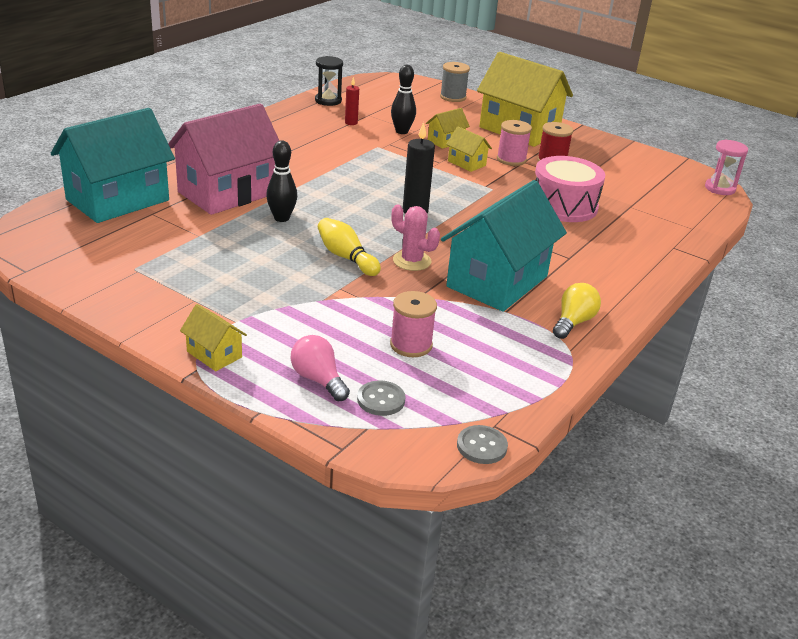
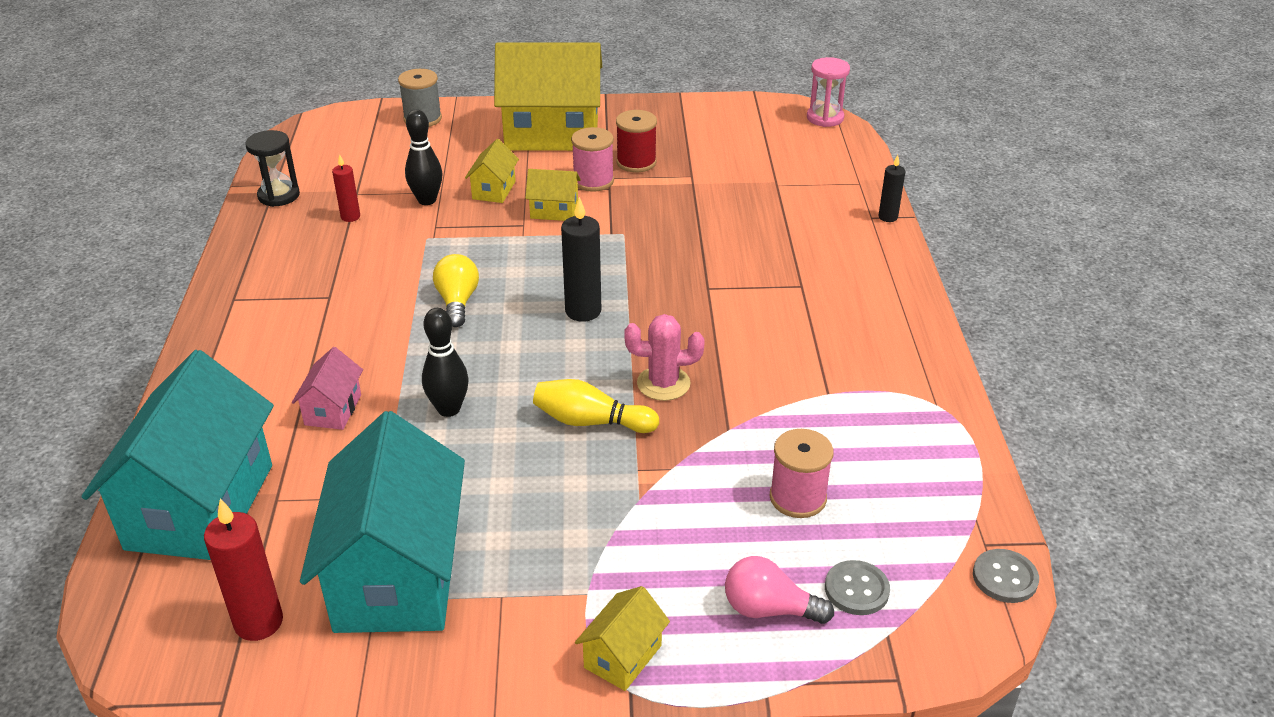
camera: 35 degrees left, 5 degrees up
pink house [168,104,279,215] -> pink house [292,347,363,430], size x0.44
yellow house [180,304,247,371] -> yellow house turned 60 degrees counterclockwise [575,586,670,691]
turquoise house [441,180,567,312] -> turquoise house moved to [300,411,465,633]
pink drum [535,156,605,222] -> none
yellow light bulb [553,283,601,339] -> yellow light bulb moved to [433,254,479,327]
none -> red candle [204,499,283,641]
none -> black candle [879,155,905,222]

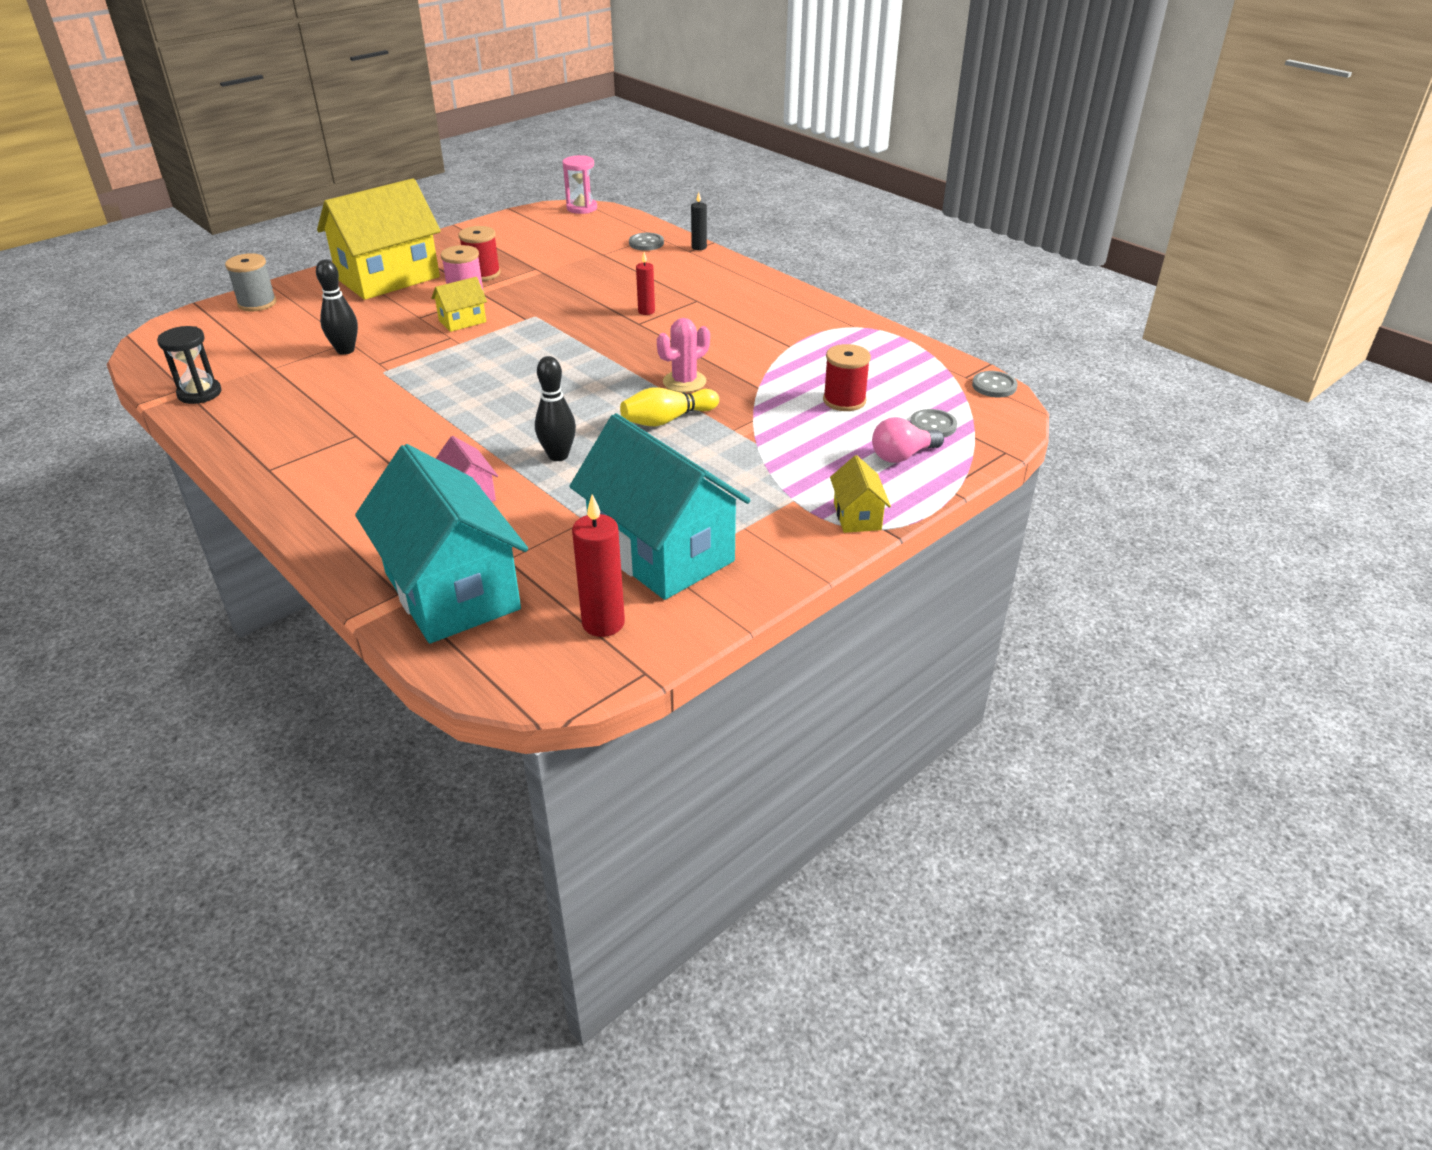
camera: 40 degrees left, 0 degrees up
red candle [332,154,360,222] -> red candle moved to [636,252,655,315]
yellow light bulb [433,254,479,327] -> none
yellow house [465,139,519,203] -> none
black candle [561,197,601,322] -> none
pink spool [770,429,834,518] -> red spool [823,344,871,411]
none -> grey button [629,233,664,251]

